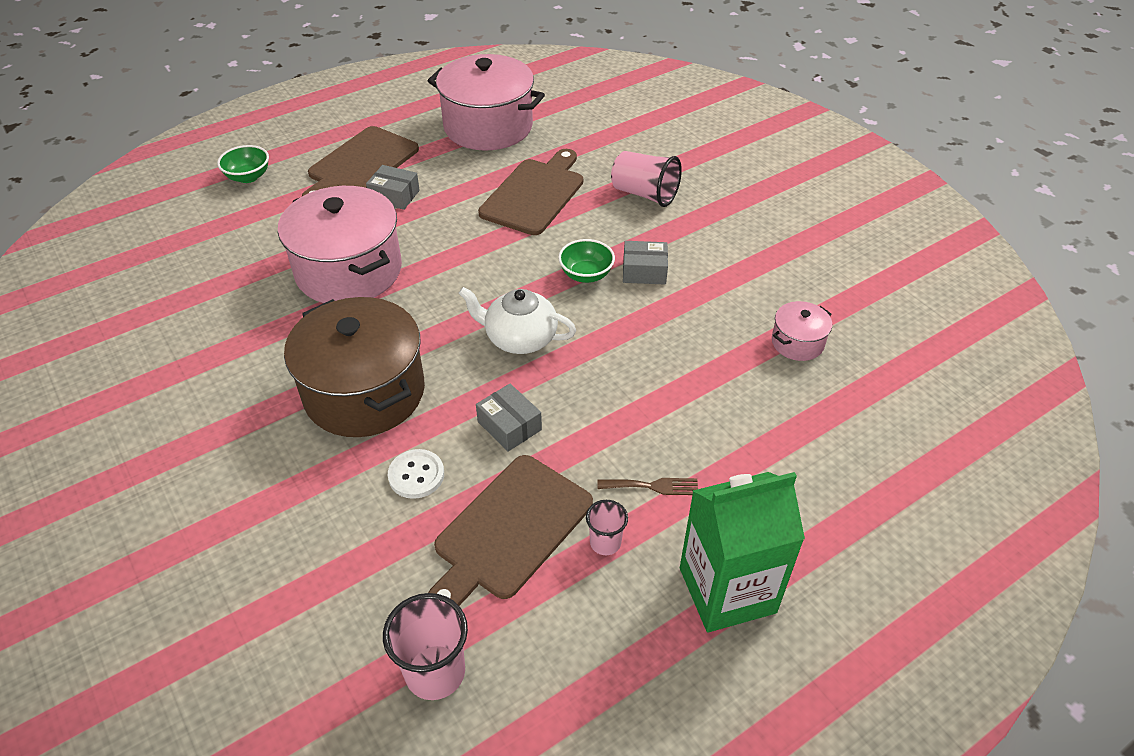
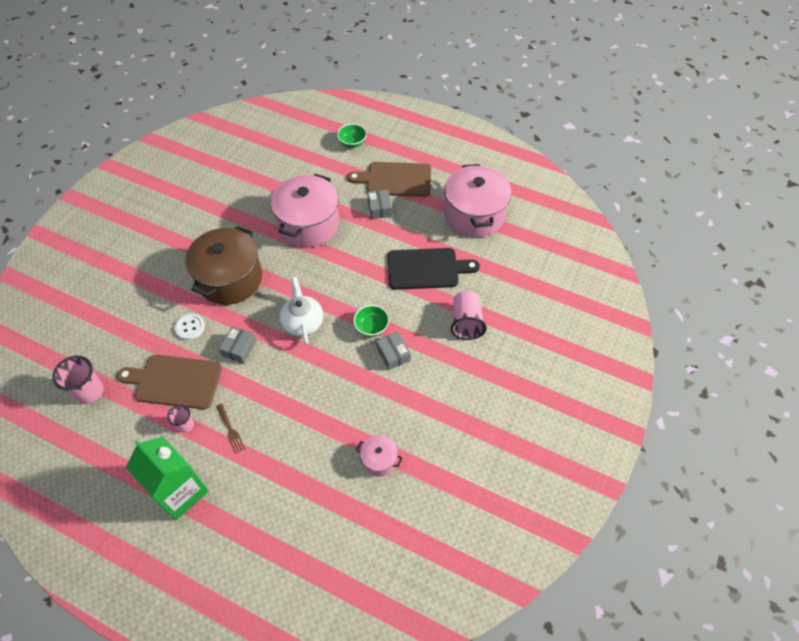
camera: 60 degrees right, 10 degrees up
brown cutting board [478,149,583,235] -> black cutting board [388,248,480,290]

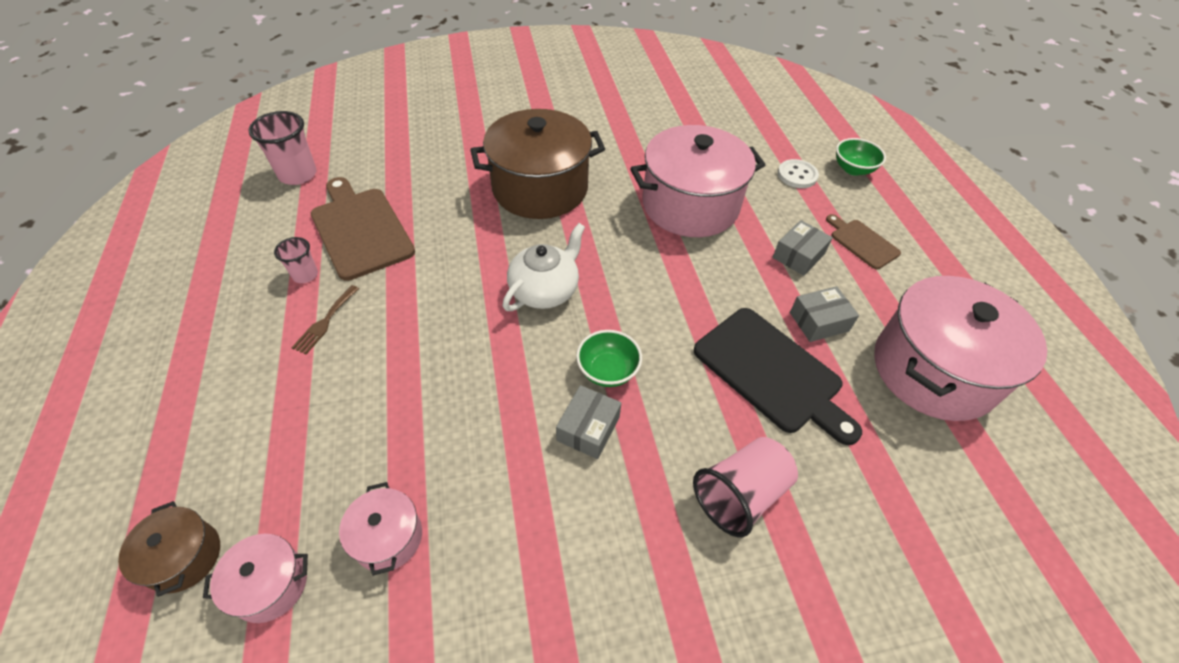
camera: 50 degrees right, 5 degrees down
green carton [126,436,209,520] -> none
white button [174,314,205,340] -> white button moved to [778,159,819,188]
grey box [219,326,256,364] -> grey box moved to [790,286,859,342]
brown cutting board [348,162,431,197] -> brown cutting board [826,214,901,269], size x0.54
none -> brown pot [118,501,220,597]
none -> pink pot [203,534,308,623]

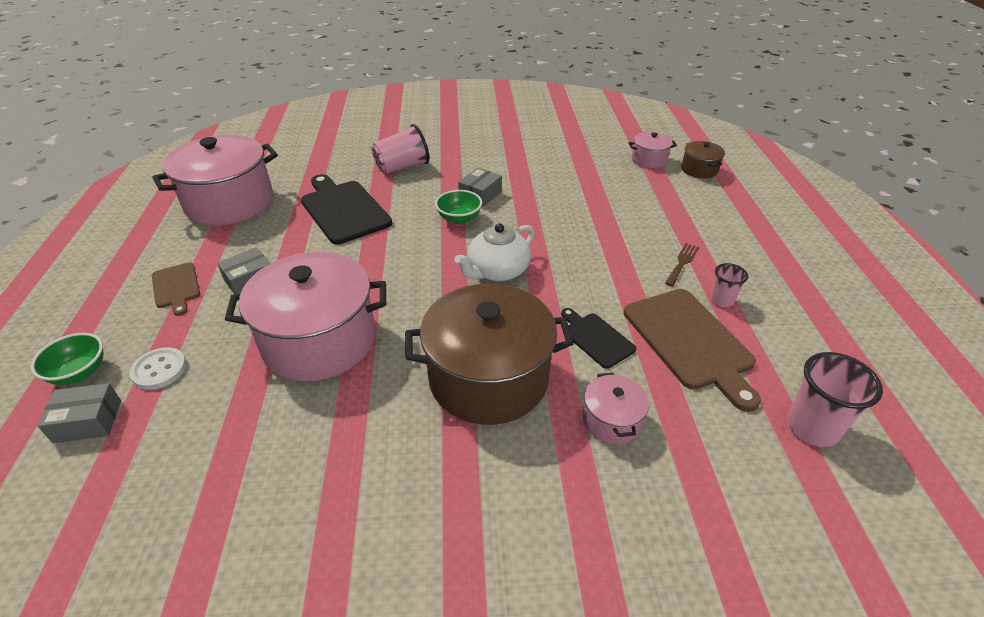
camera: 170 degrees left, 10 degrees down
pink pot [339,482,422,576] -> pink pot moved to [583,373,649,444]
grey box [790,286,859,342] -> grey box moved to [38,383,121,444]
none -> black cutting board [561,308,636,369]

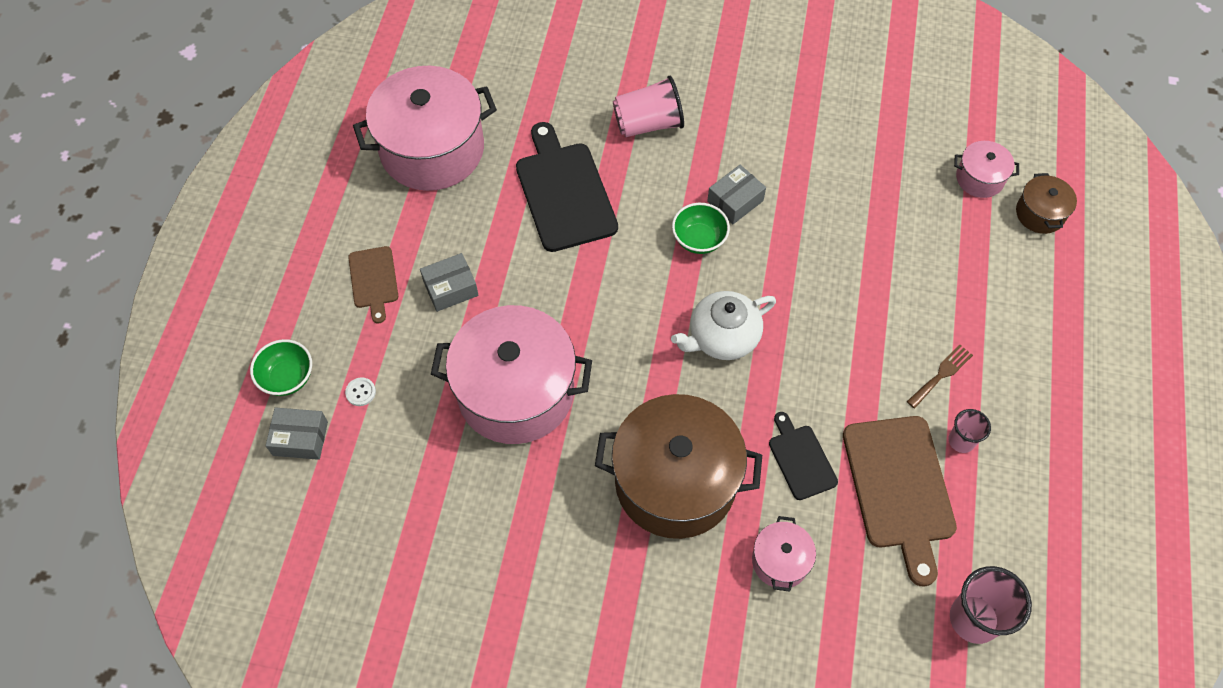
camera: 15 degrees right, 20 degrees up
white button [130,347,187,390] -> white button [345,378,376,406], size x0.60

